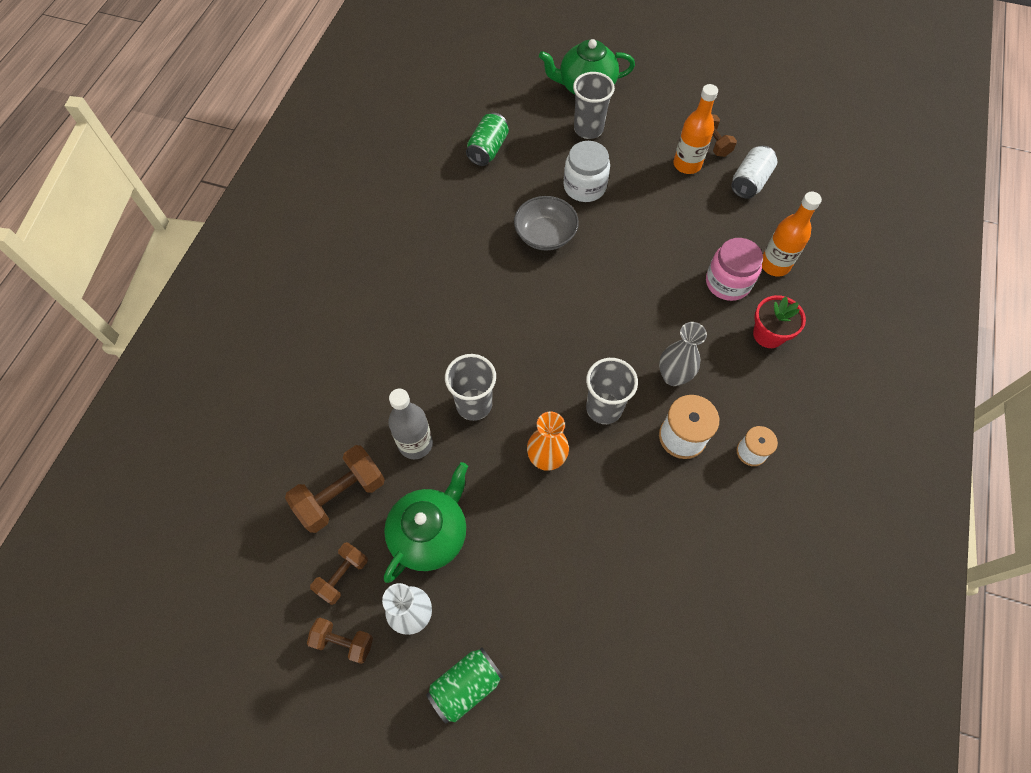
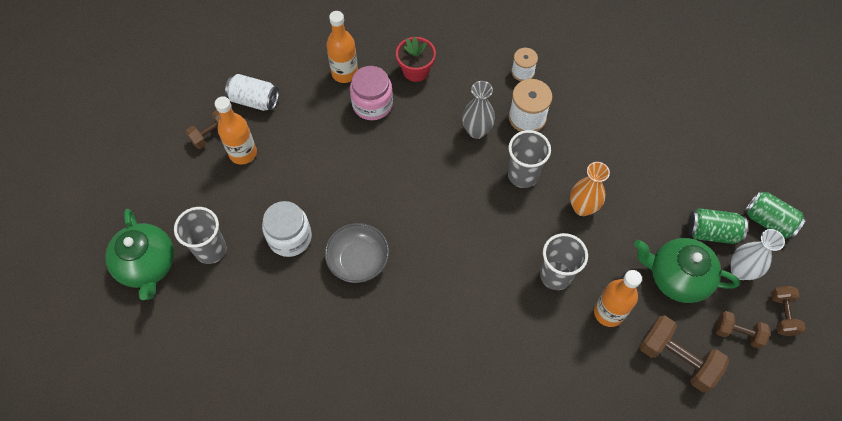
camera: 105 degrees left, 0 degrees up
grey bottle [388,389,433,459] -> orange bottle [594,270,642,327]
green can [466,113,509,166] -> green can moved to [687,208,748,244]

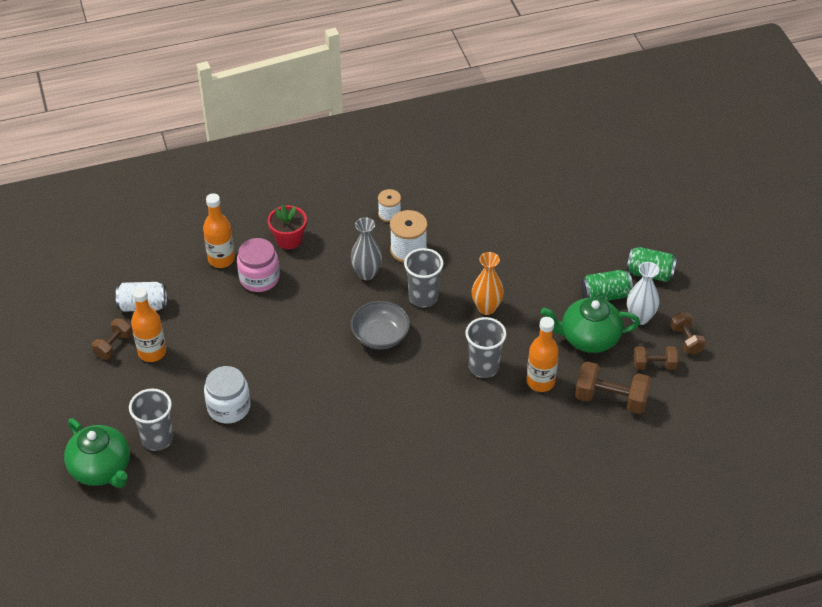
camera: 20 degrees left, 15 degrees down
grey bowl [325,223,389,283] -> grey bowl moved to [351,301,410,349]

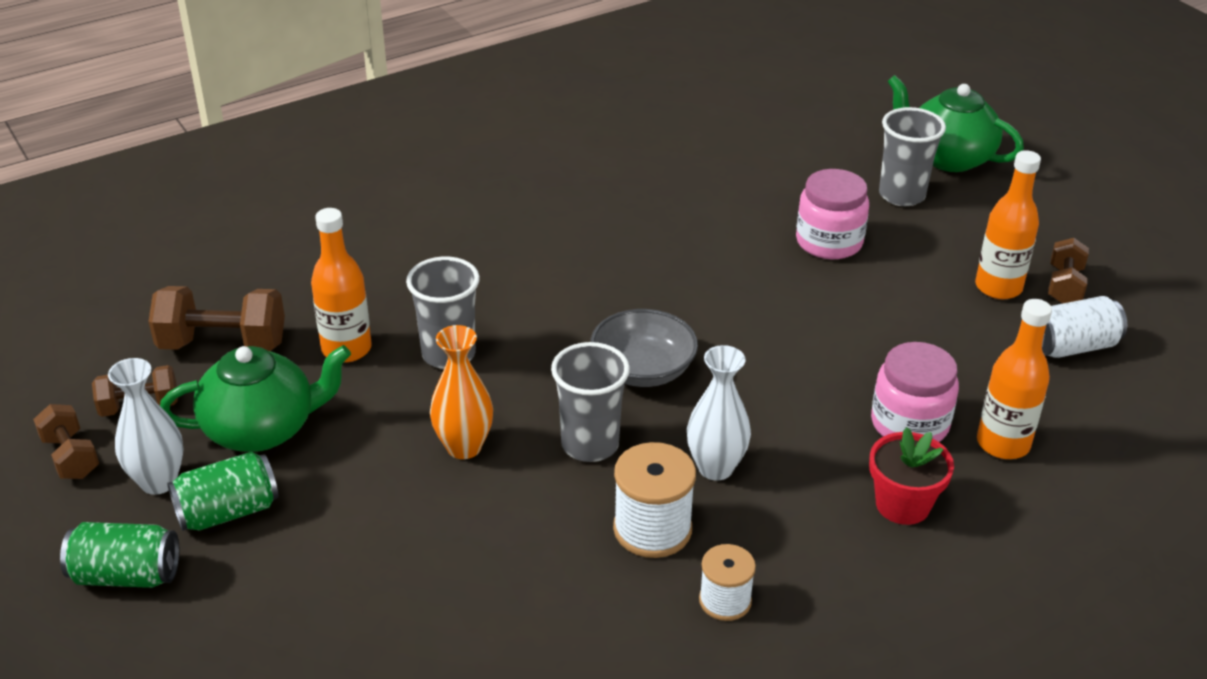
camera: 165 degrees right, 10 degrees down
white jar [204,366,250,424] -> pink jar [796,169,869,259]
grey vase [350,218,382,280] -> white vase [687,345,751,481]

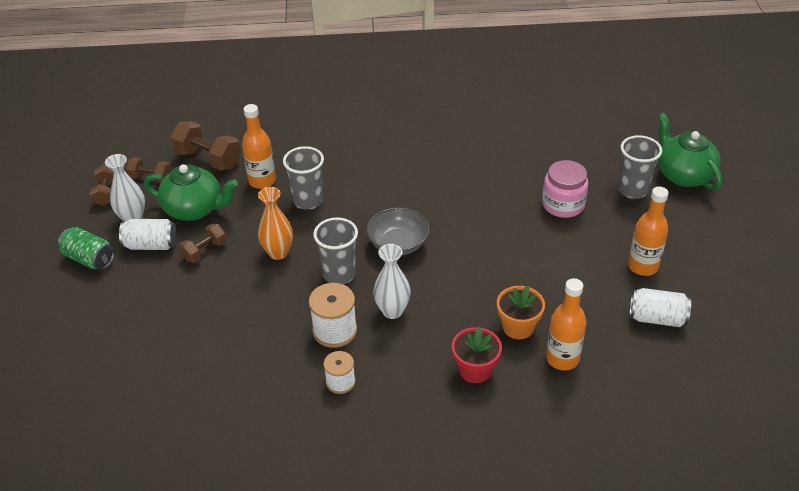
camera: 30 degrees right, 5 degrees up
green can [167,451,279,531] -> white can [119,219,177,250]
pink jar [871,342,959,442] -> orange flower pot [497,286,545,339]
brown dumbbell [1048,238,1089,304] -> brown dumbbell moved to [179,224,227,263]

